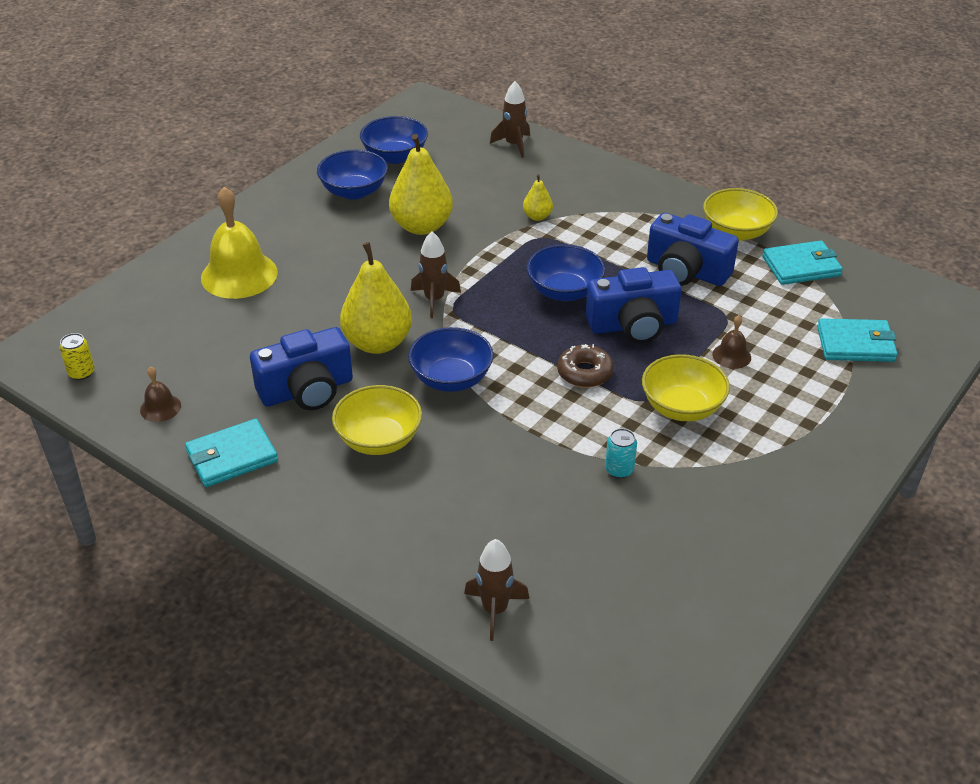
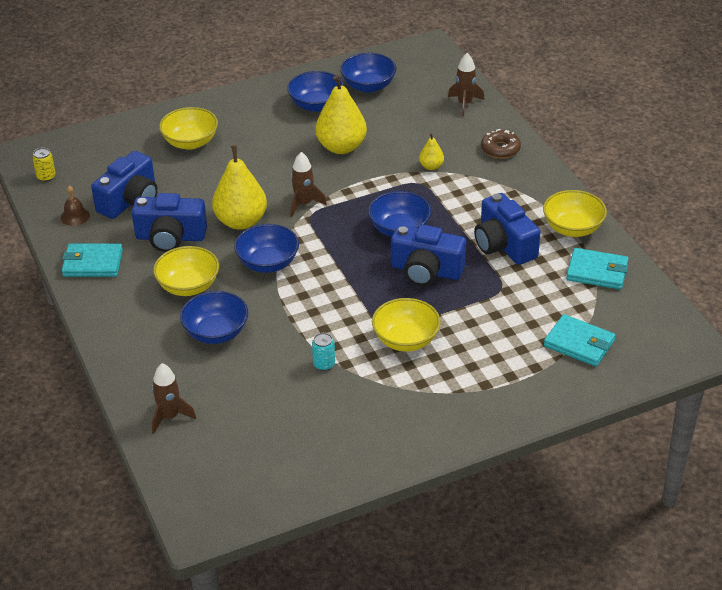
camera: 30 degrees right, 0 degrees up
yellow bell [201,187,278,299] -> yellow bowl [159,107,218,150]
brown donut [557,344,614,388] -> brown donut moved to [481,129,521,159]
brown bell [712,315,751,369] -> none
none -> blue camera [91,151,158,219]
none -> blue bowl [180,291,248,344]

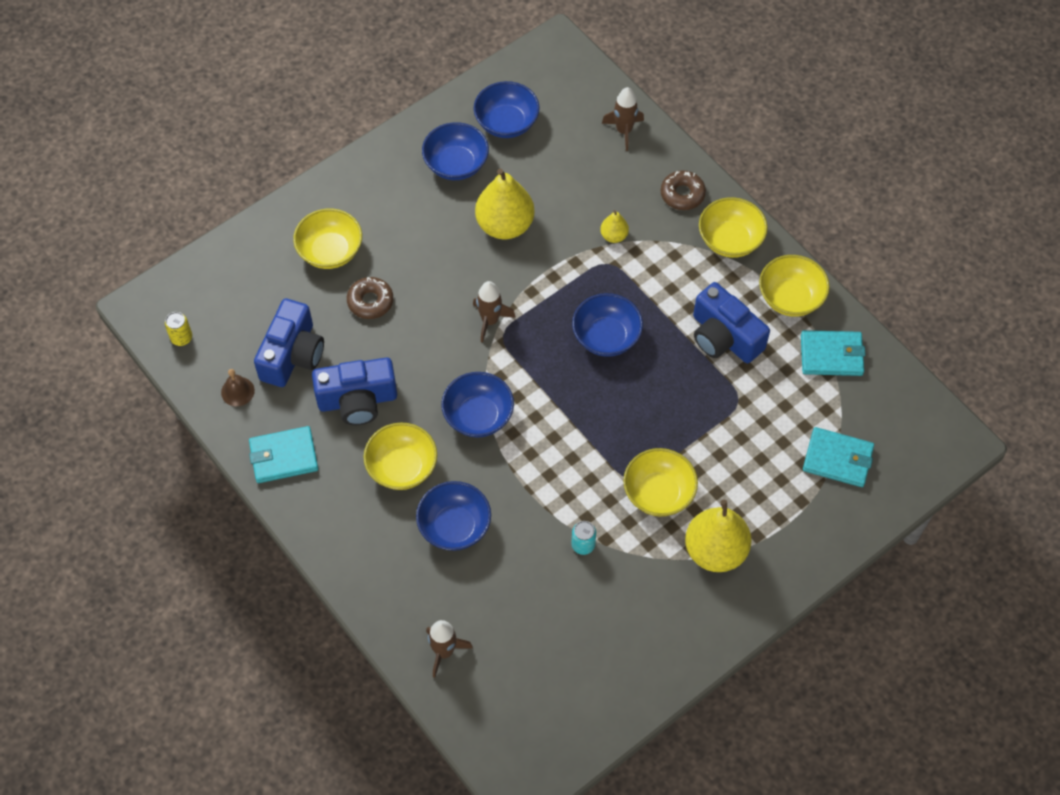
camera: 15 degrees left, 20 degrees up
yellow pear [212,145,267,230] -> yellow pear moved to [685,500,752,572]
blue camera [391,225,466,286] -> none
none -> brown donut [347,277,393,319]
none -> yellow bowl [699,197,768,258]

